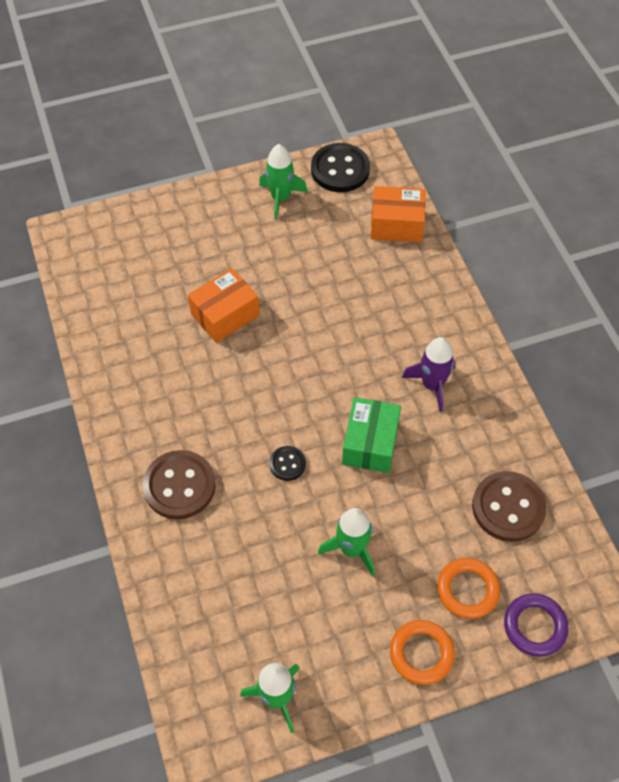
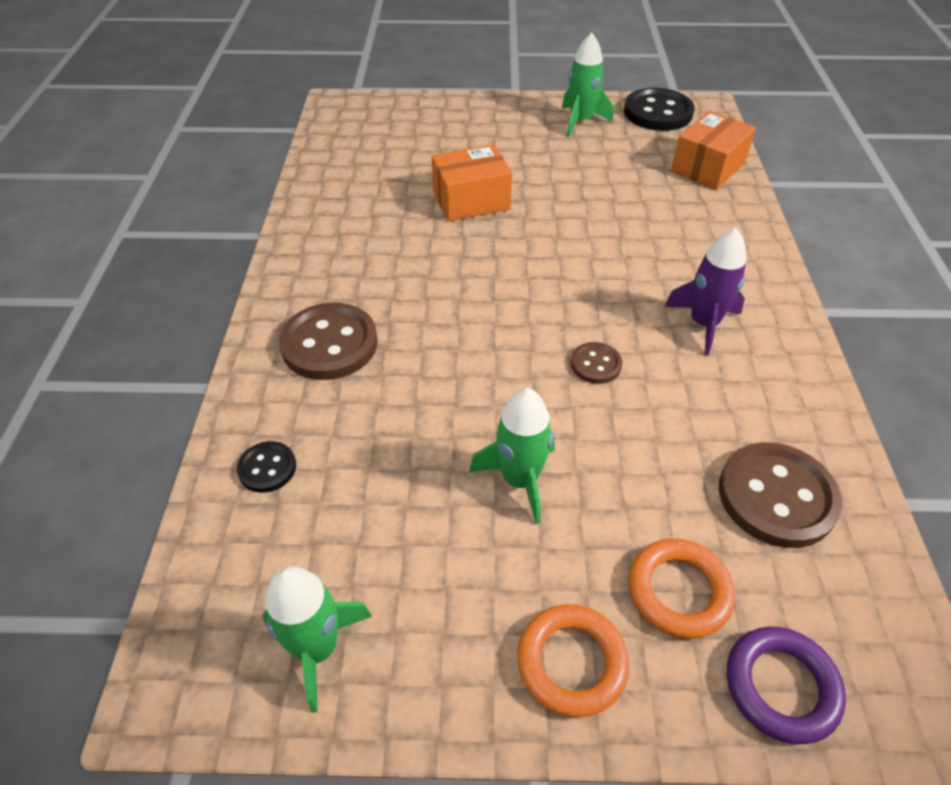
camera: 20 degrees right, 10 degrees down
black button [269,446,306,481] -> black button moved to [237,441,296,493]
green box [342,397,401,473] -> brown button [571,342,622,384]
orange box [371,186,426,242] -> orange box turned 75 degrees counterclockwise [671,111,756,190]

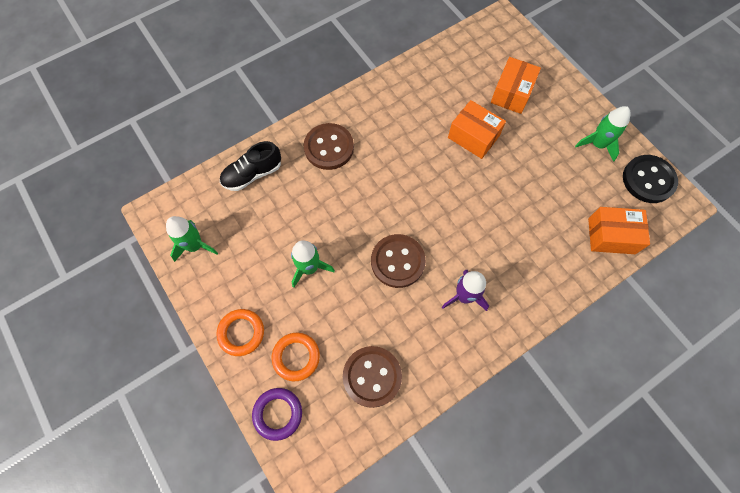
camera: 55 degrees right, 20 degrees up
black button [237,441,296,493] -> black shoe [220,141,281,191]
brown button [571,342,622,384] -> brown button [371,234,426,288], size x1.94
none -> orange box [491,57,541,114]

